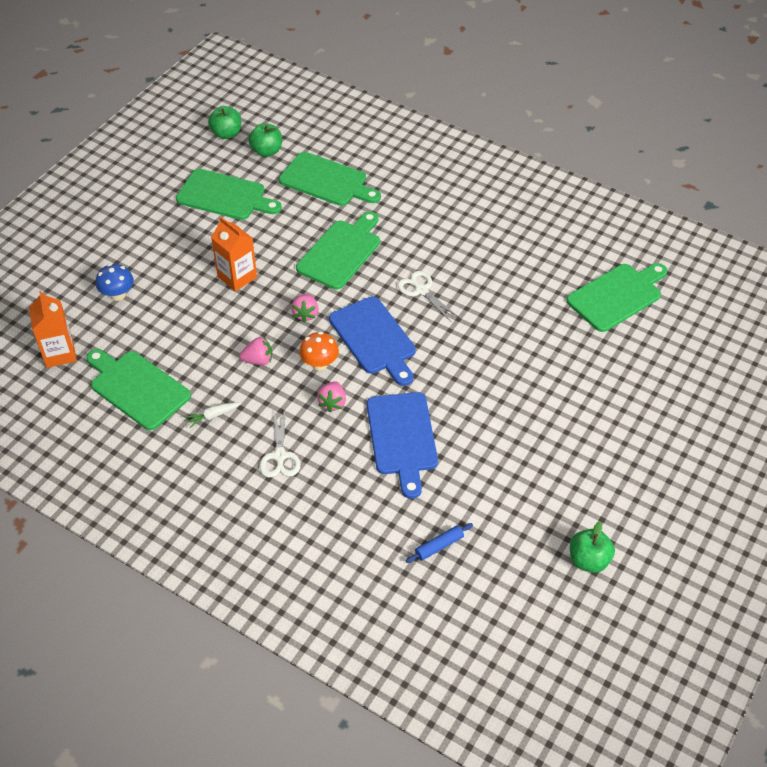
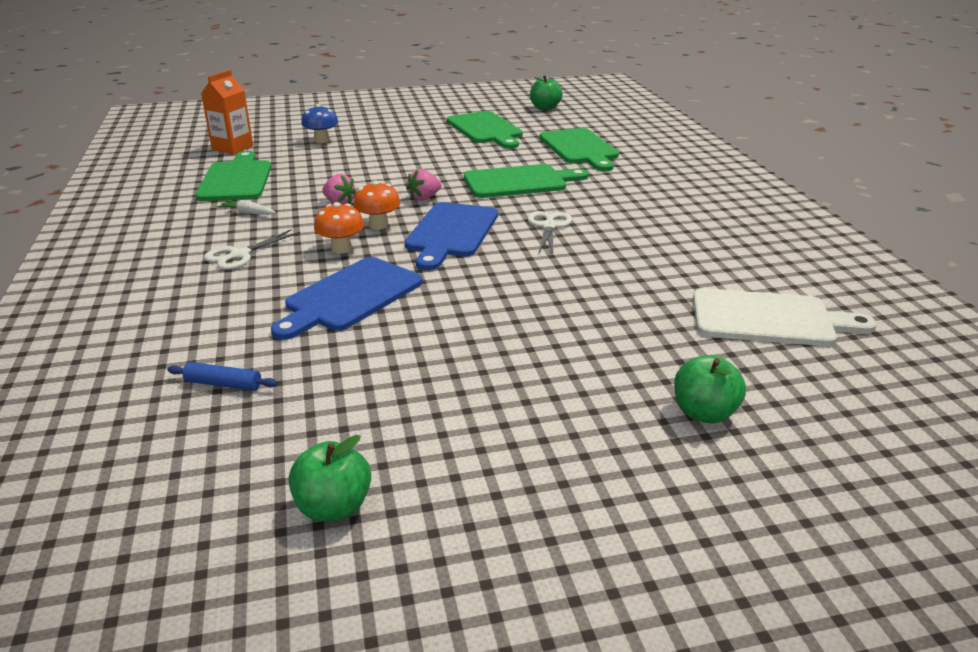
camera: 45 degrees right, 20 degrees down
orange carton [211,217,257,292] -> none
green apple [248,123,282,157] -> green apple moved to [674,355,746,423]
pink strawberry [317,381,346,412] -> orange mushroom [314,202,364,254]
green cutting board [566,263,668,332] -> white cutting board [693,288,877,346]

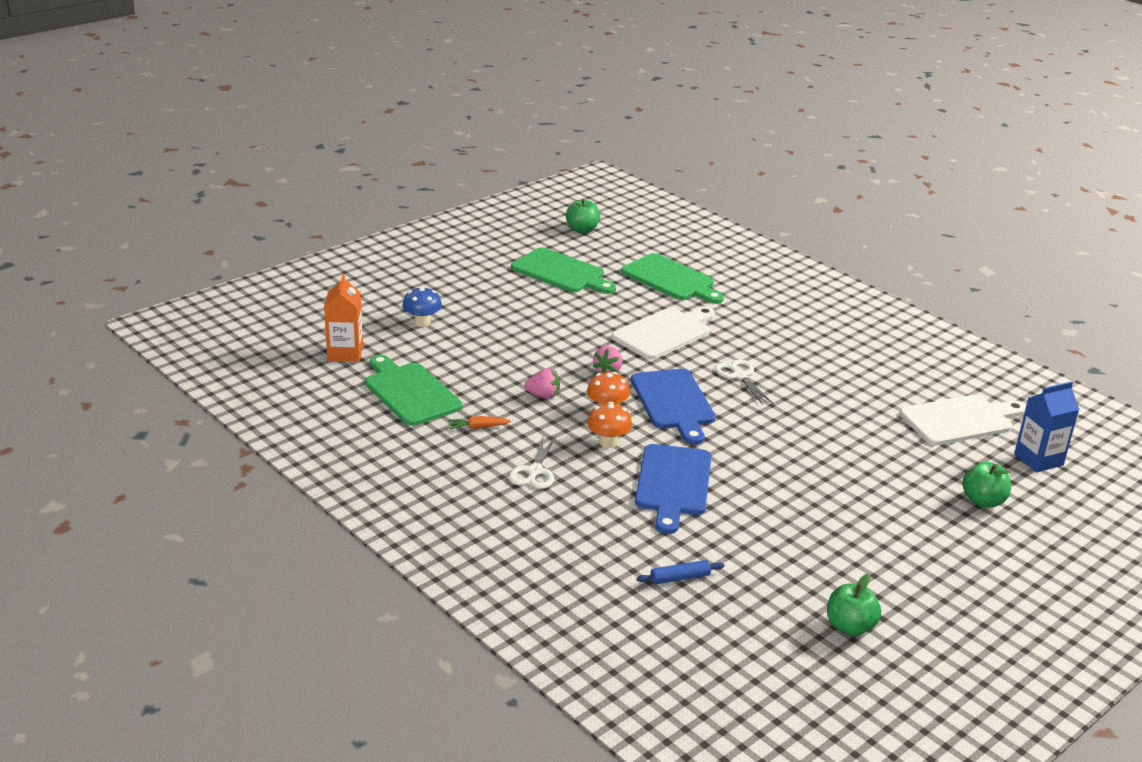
camera: 30 degrees left, 0 degrees up
white carrot [217,200,276,215] -> orange carrot [449,416,511,430]
green cutting board [464,164,589,198] -> white cutting board [612,307,715,359]
none -> blue carton [1014,381,1080,472]

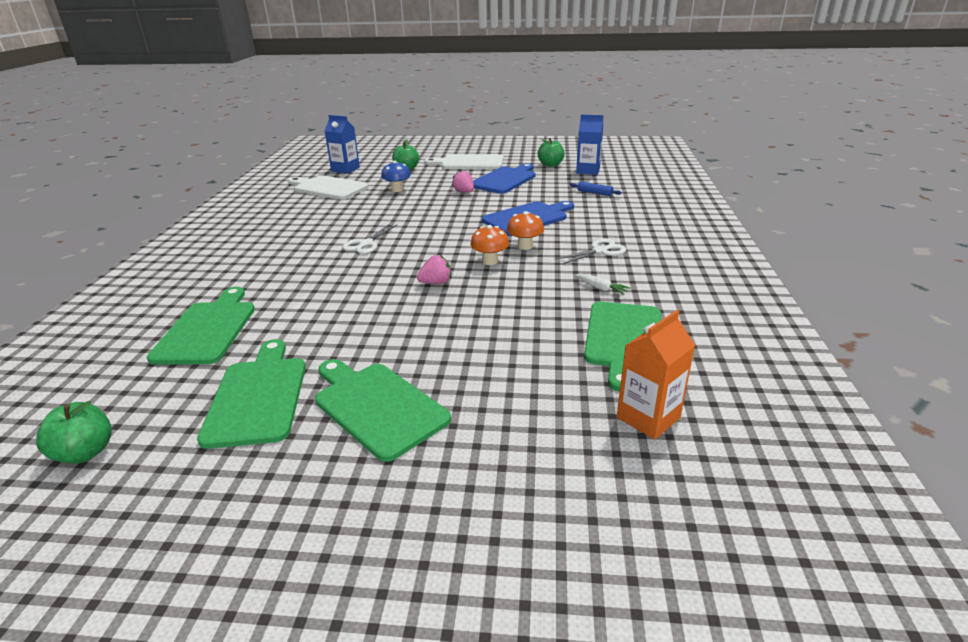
camera: 130 degrees left, 0 degrees up
blue mushroom [402,286,442,327] -> blue mushroom moved to [381,161,411,192]
orange carrot [449,416,511,430] -> white carrot [575,274,631,295]
pink strawberry [524,368,560,399] -> pink strawberry moved to [452,170,474,193]
white cutting board [612,307,715,359] -> white cutting board moved to [425,154,503,169]
blue cutting board [631,369,716,445] -> blue cutting board moved to [473,163,535,194]
none -> green cutting board [315,359,451,462]
none -> blue carton [576,114,604,175]

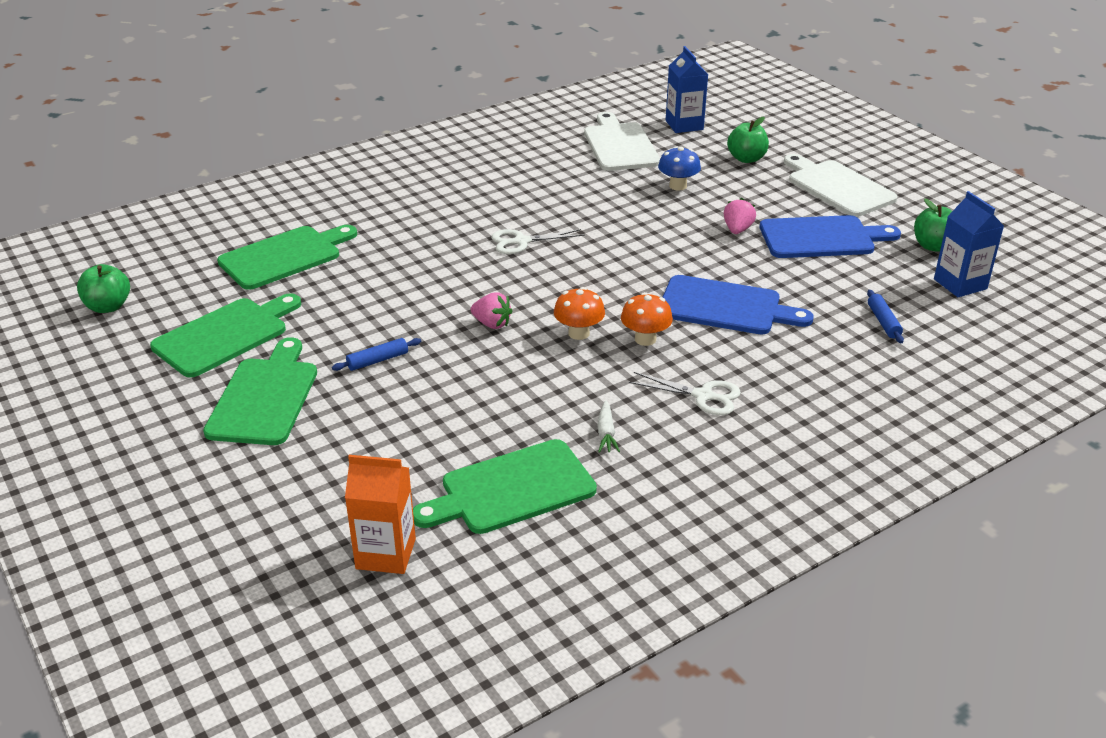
camera: 50 degrees right, 5 degrees up
none -> blue rolling pin [332,338,421,371]

